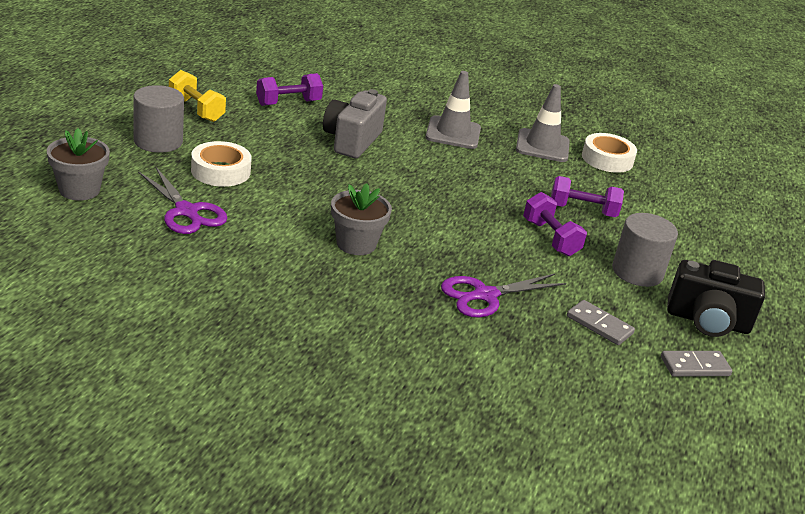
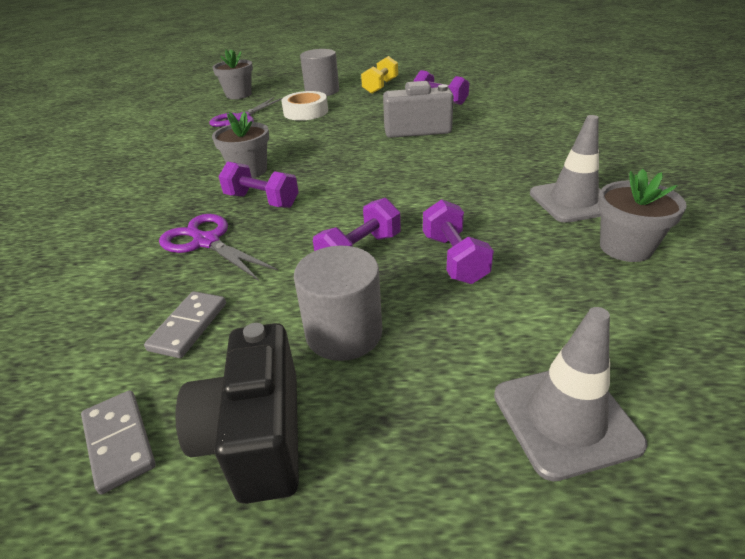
camera: 75 degrees right, 5 degrees up
grey traffic cone [425,71,481,149] -> grey traffic cone moved to [494,307,648,481]
white tape [582,133,637,173] -> grey flower pot [598,169,687,262]
none -> purple dumbbell [218,162,299,208]

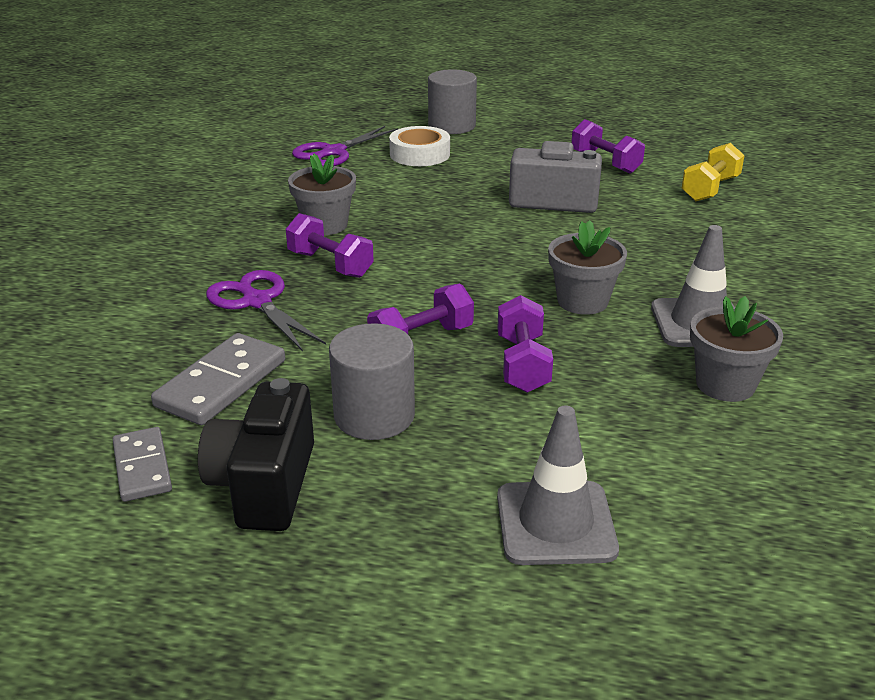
camera: 10 degrees right, 5 degrees down
grey domino [144,291,226,358] -> grey domino [151,333,285,425], size x1.53
grey flower pot [212,49,253,99] -> grey flower pot moved to [548,220,627,315]
yellow dumbbell [361,56,398,94] -> yellow dumbbell moved to [682,143,745,201]

